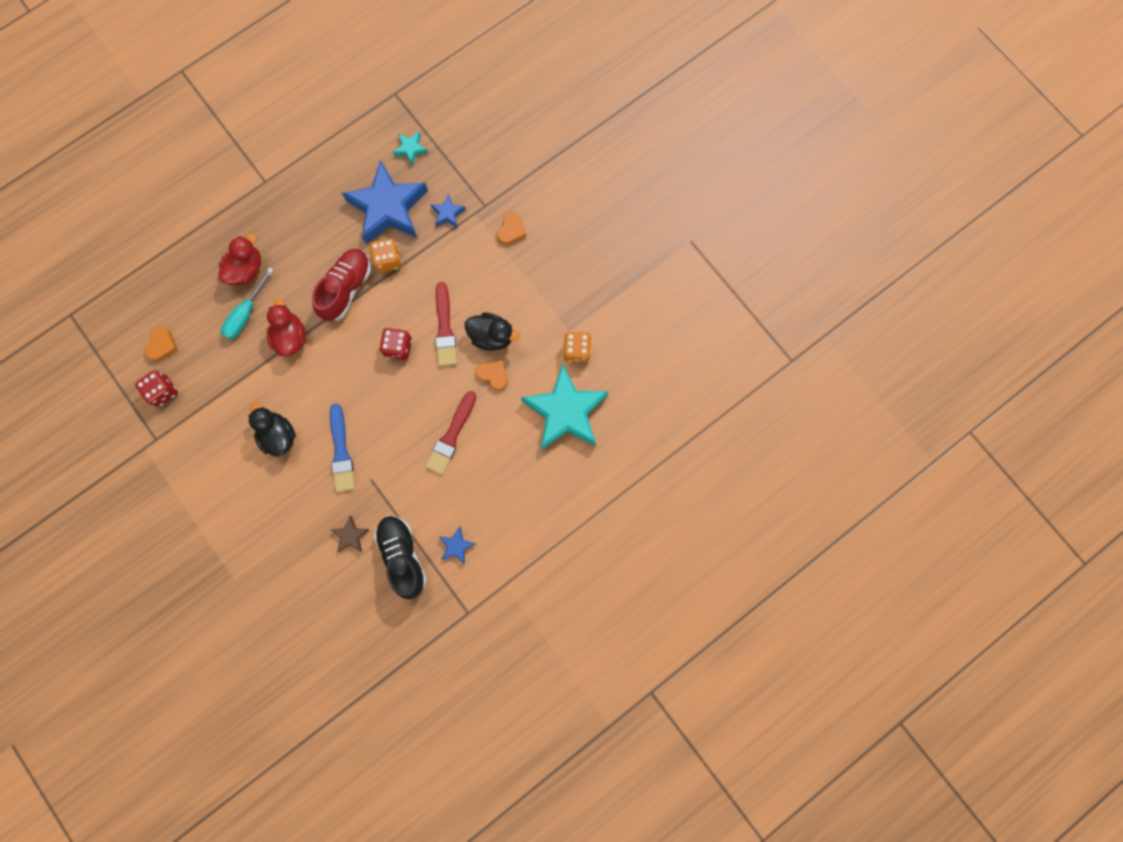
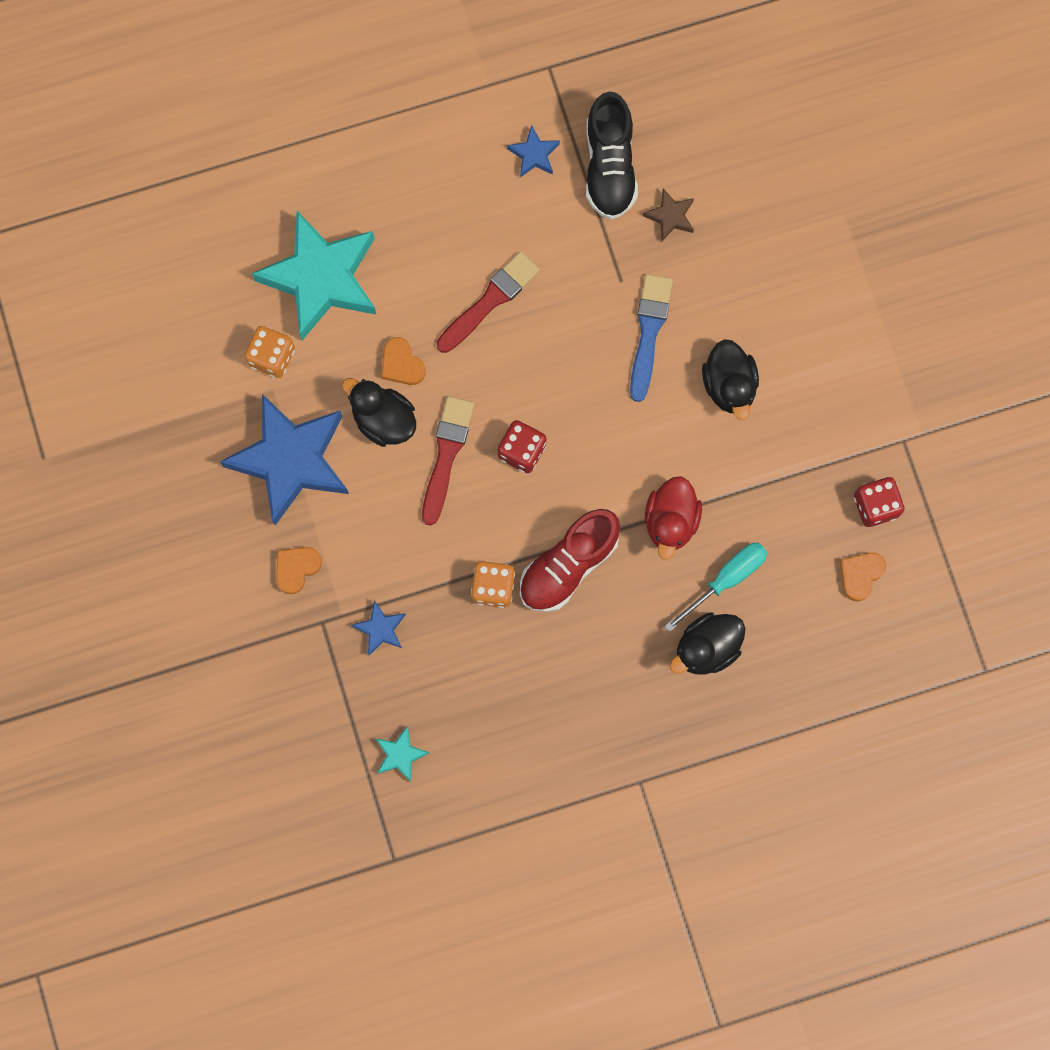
camera: 160 degrees left, 0 degrees up
red duck [218,233,261,286] -> black duck [670,612,746,674]
blue star [342,160,428,244] -> blue star moved to [220,394,349,526]

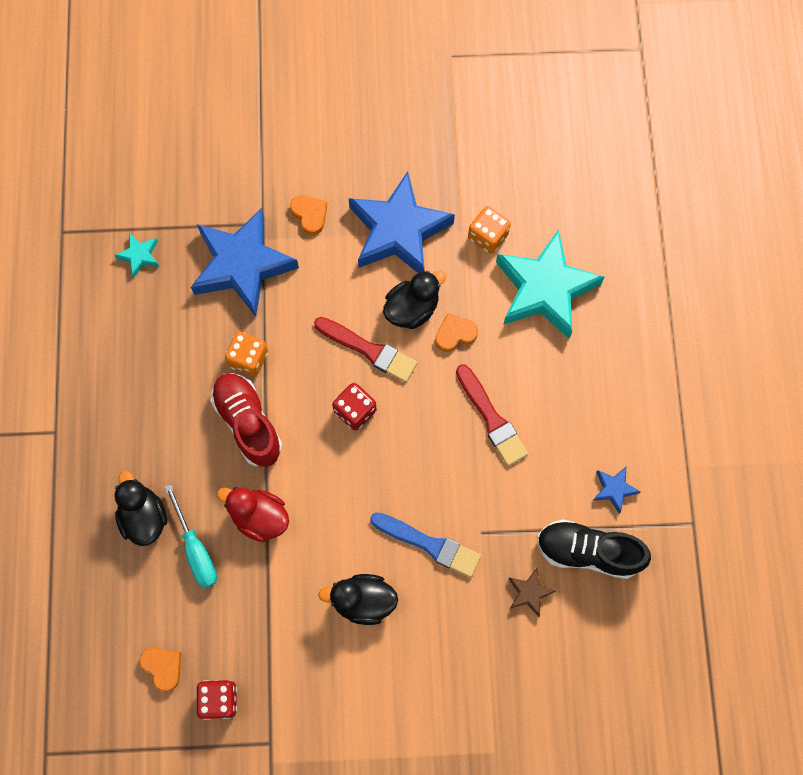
camera: 105 degrees right, 5 degrees down
blue star [352,600,406,655] -> blue star [191,208,299,316], size x2.39

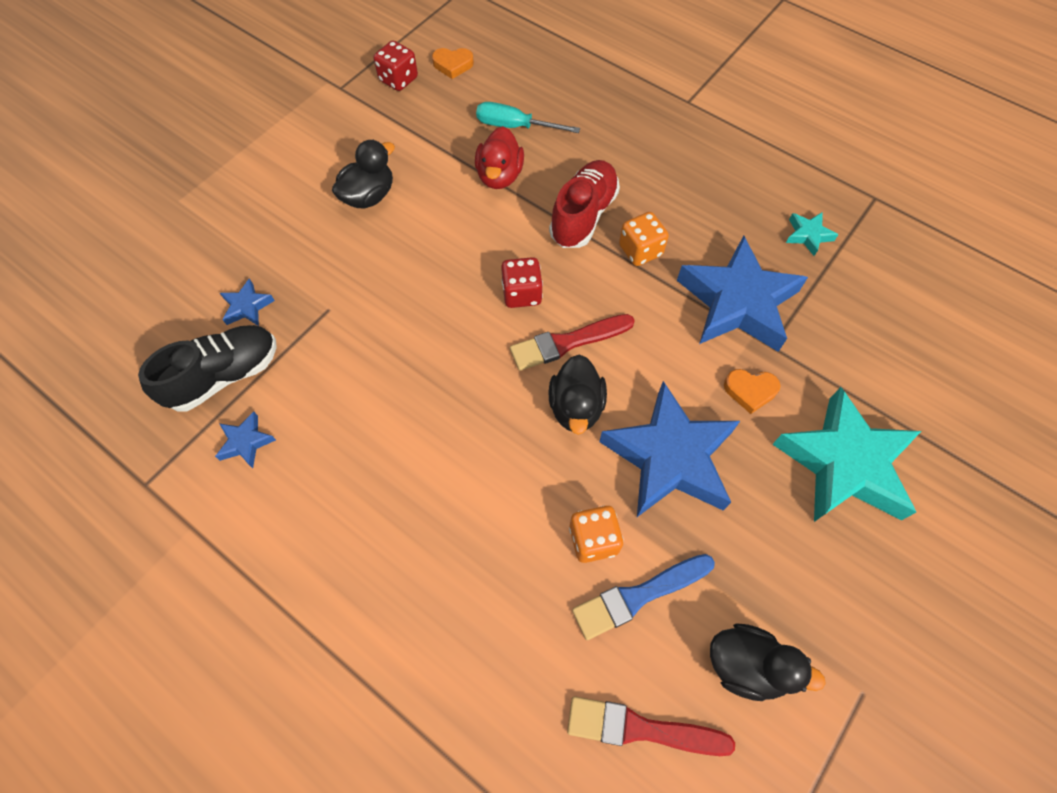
camera: 130 degrees right, 10 degrees down
black duck [115,471,167,546] -> black duck moved to [710,623,826,701]
red shoe [210,373,282,467] -> red shoe turned 75 degrees counterclockwise [549,160,620,248]
red duck [217,487,289,542] -> red duck turned 120 degrees clockwise [475,126,524,189]
blue brush [370,512,481,578] -> blue brush moved to [572,554,715,640]
orange heart [435,313,478,352] -> none
red brush [456,364,528,466] -> red brush moved to [567,696,735,756]
turquoise star [496,229,605,339] -> turquoise star moved to [772,387,921,522]
brown star [508,568,556,617] -> blue star [220,278,275,326]

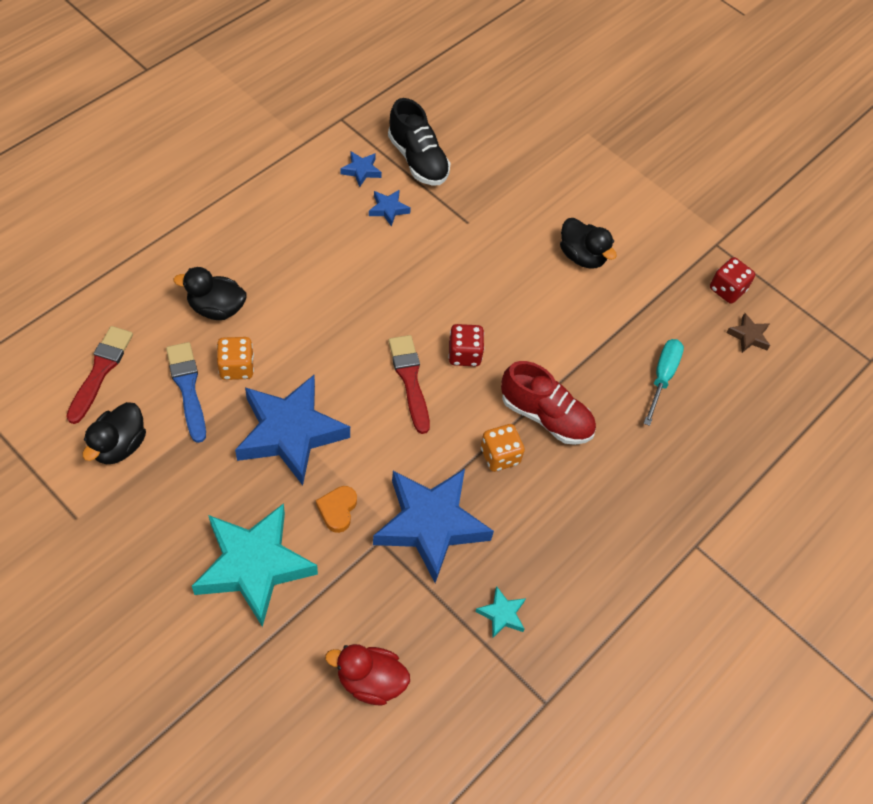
camera: 90 degrees right, 5 degrees down
blue star [220,278,275,326] -> blue star moved to [369,189,411,226]
orange heart [432,48,474,79] -> brown star [726,313,770,353]
red duck [475,126,524,189] -> red duck moved to [325,644,410,705]
black duck [549,354,607,435] -> black duck moved to [173,267,247,320]

